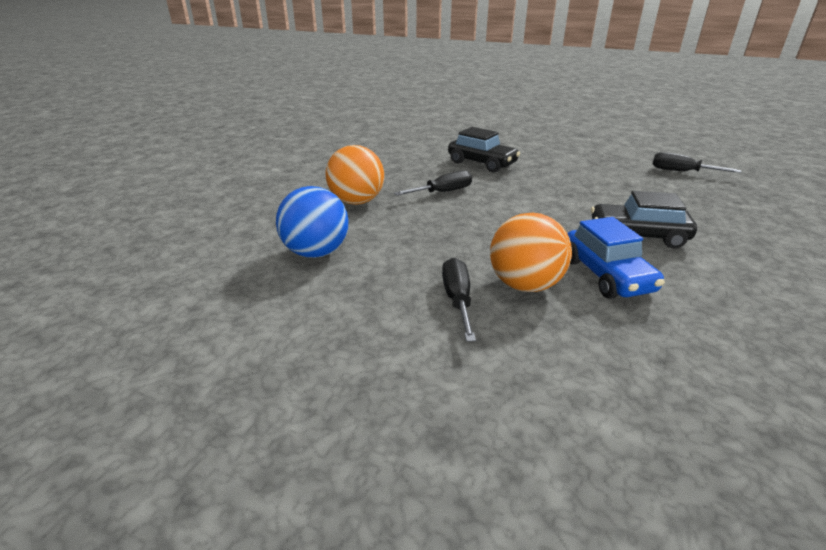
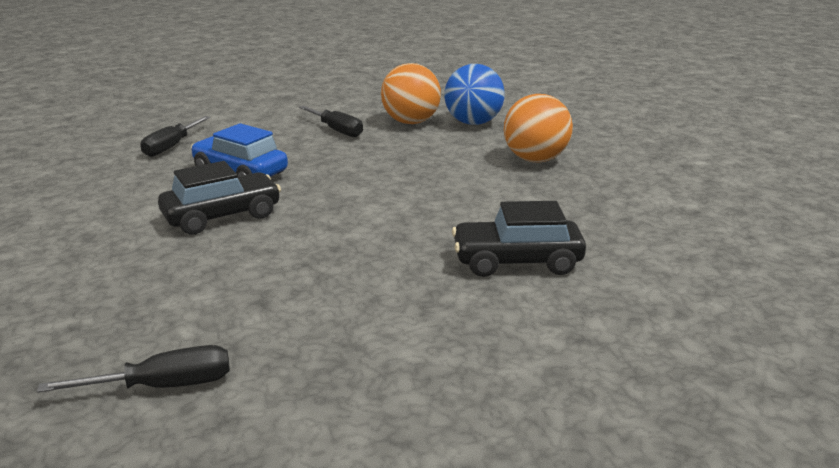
camera: 140 degrees right, 5 degrees down
black screwdriver [394,170,472,195] -> black screwdriver moved to [140,116,210,157]
orange ball [490,213,572,292] -> orange ball moved to [381,63,441,124]

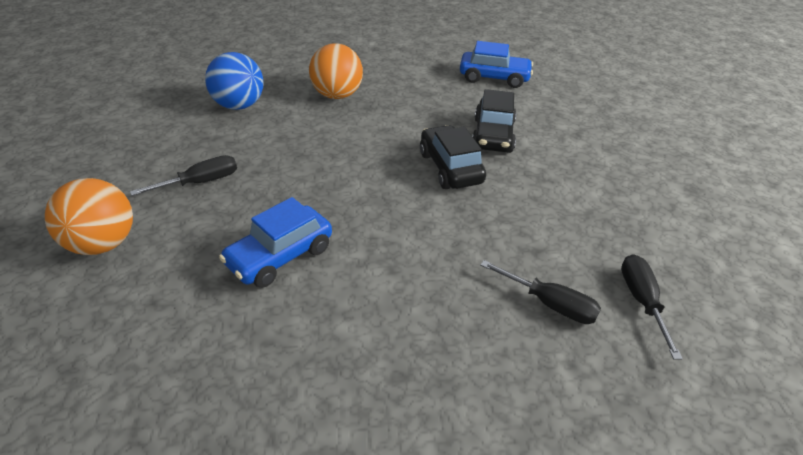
camera: 80 degrees left, 15 degrees up
black screwdriver [140,116,210,157] -> black screwdriver moved to [481,260,601,324]
black car [158,161,281,235] -> black car moved to [420,125,486,189]
orange ball [381,63,441,124] -> orange ball moved to [45,178,133,255]
none -> blue car [460,41,533,88]

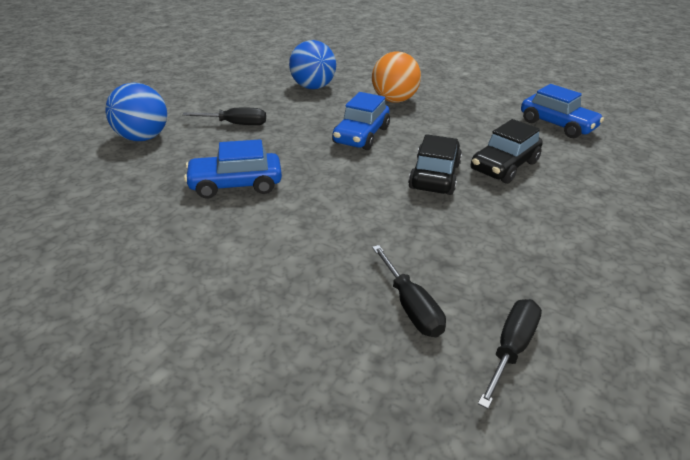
camera: 35 degrees right, 5 degrees down
orange ball [45,178,133,255] -> blue ball [105,83,167,141]
none -> blue car [332,92,390,150]

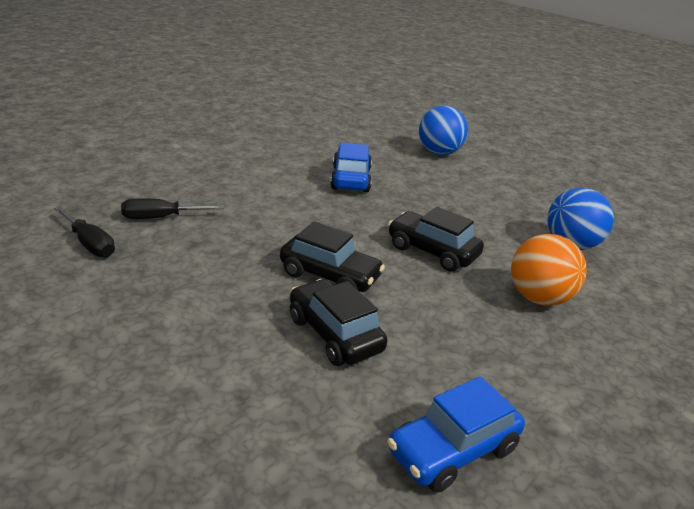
camera: 100 degrees right, 5 degrees down
black screwdriver [182,108,266,125] -> none
blue car [332,92,390,150] -> black car [388,207,484,272]

